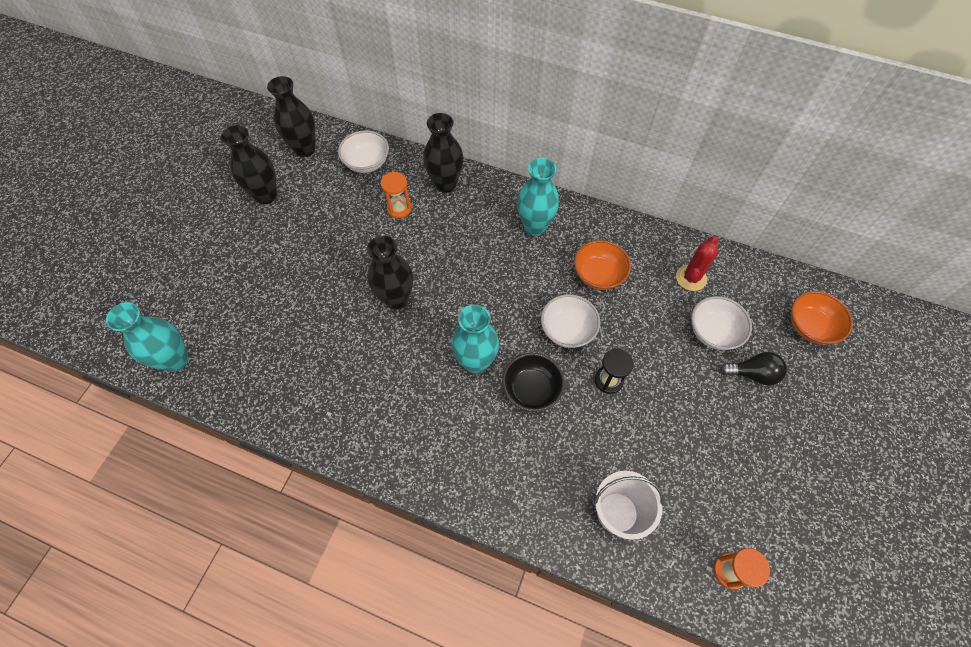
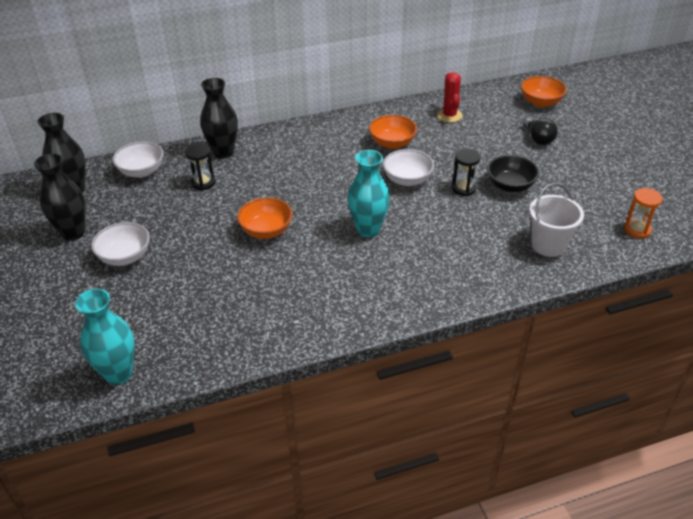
camera: 40 degrees left, 20 degrees down
black vase [367,236,413,310] -> orange bowl [237,197,292,239]
orange hourglass [381,172,412,218] -> black hourglass [185,143,215,190]
black bowl [502,353,565,412] -> black bowl moved to [487,155,540,192]
turquoise vase [517,158,559,236] -> none
white bowl [691,296,752,350] -> white bowl moved to [91,222,150,266]
black light bulb [720,352,787,386] -> black light bulb turned 105 degrees clockwise [523,118,558,145]

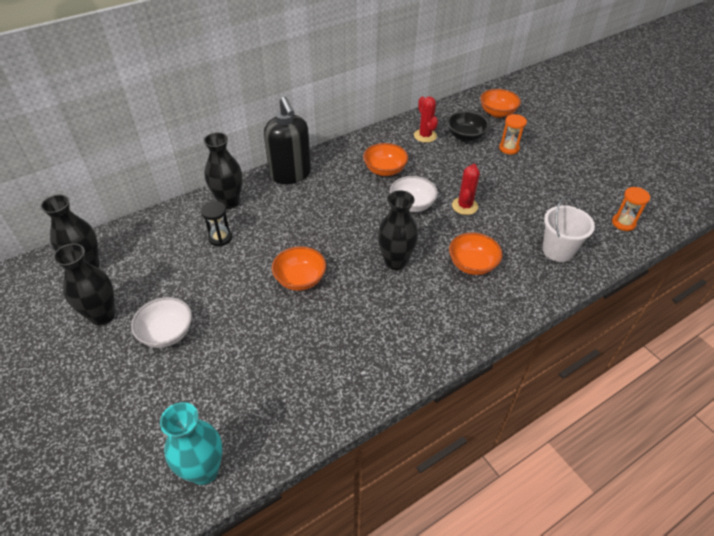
camera: 15 degrees left, 5 degrees up
white bowl [112,141,164,178] -> none
turquoise vase [348,150,390,237] -> black vase [378,190,418,270]
black hourglass [452,149,481,196] -> red cactus [452,164,480,215]
black bowl [487,155,540,192] -> black bowl moved to [447,111,489,142]
black light bulb [523,118,558,145] -> orange hourglass [499,114,527,154]
none -> black soap dispenser [264,97,311,184]
none -> orange bowl [449,232,503,275]

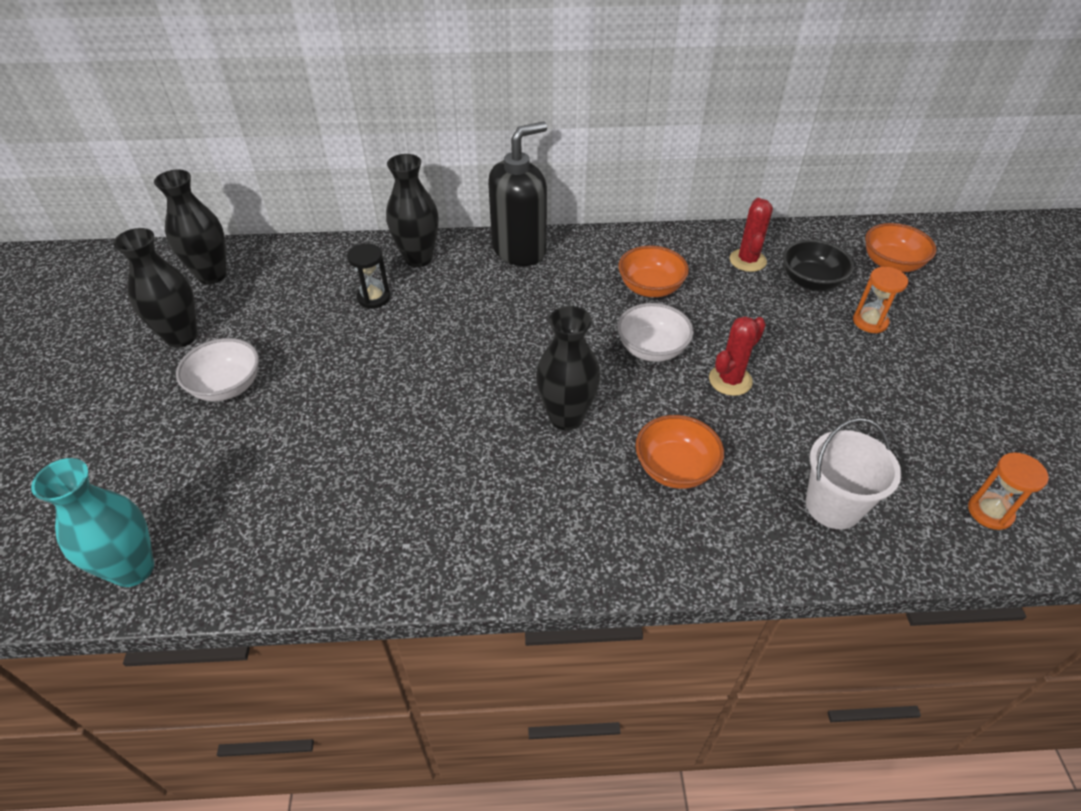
camera: 30 degrees right, 0 degrees up
black soap dispenser [264,97,311,184] -> black soap dispenser turned 135 degrees counterclockwise [488,122,547,266]
orange bowl [272,246,326,291] -> none

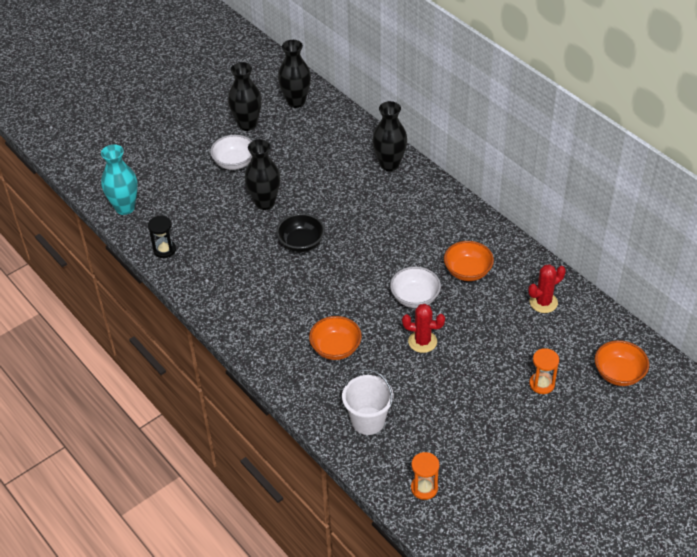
camera: 55 degrees right, 0 degrees up
black hourglass [347,243,390,308] -> black hourglass moved to [148,216,176,258]
black soap dispenser [488,122,547,266] -> none
black vase [536,306,600,430] -> black vase moved to [245,139,280,210]
black bowl [783,239,854,291] -> black bowl moved to [276,213,325,252]

